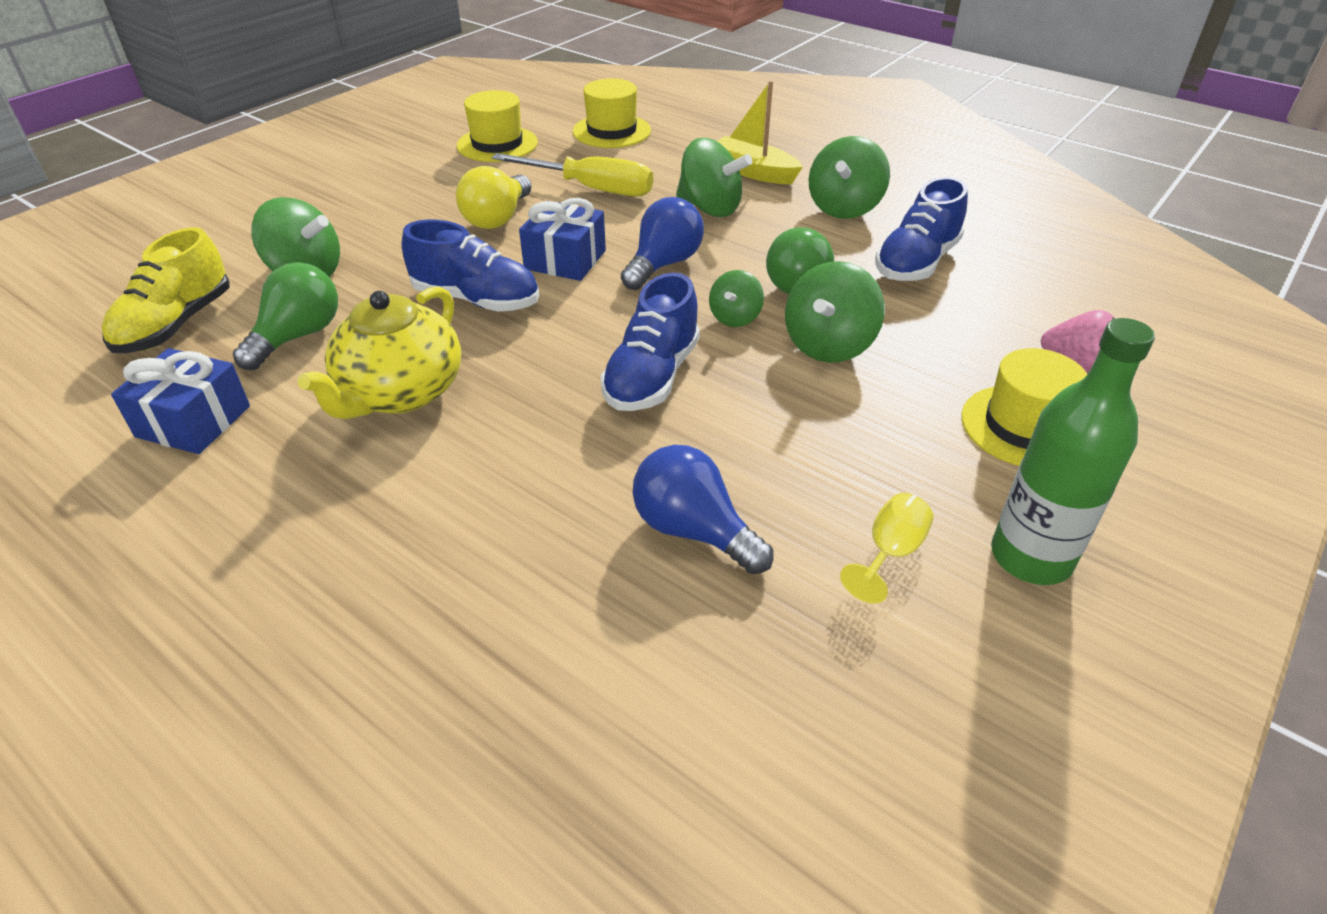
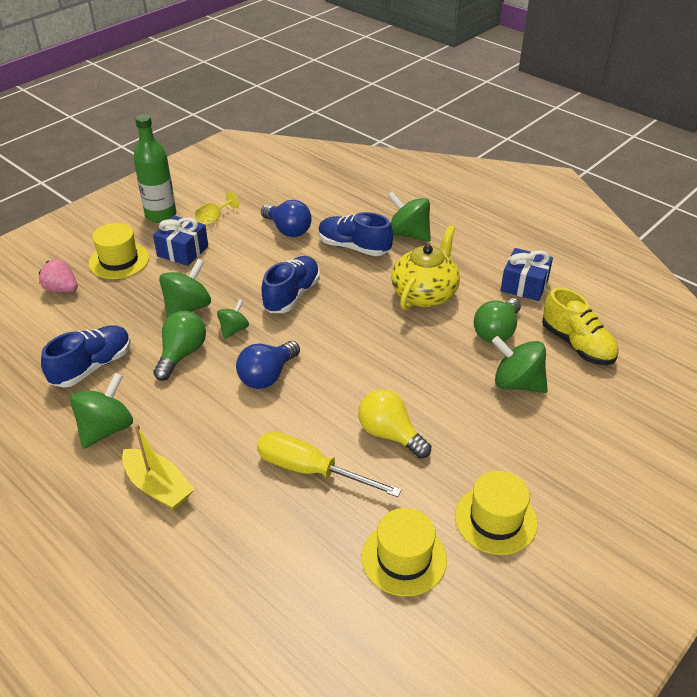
camera: 175 degrees left, 0 degrees up
yellow shoe [101,227,230,353] -> yellow shoe turned 120 degrees clockwise [542,287,618,365]
blue shoe [402,220,539,312] -> blue shoe moved to [318,212,393,256]
yellow light bulb [456,166,532,229] -> yellow light bulb turned 75 degrees counterclockwise [358,389,431,459]
blue gift [519,198,606,281] -> blue gift moved to [153,216,208,266]
yellow hat [573,78,651,148] -> yellow hat moved to [455,471,538,555]
green spinning top [676,138,752,217] -> green spinning top moved to [387,191,431,242]

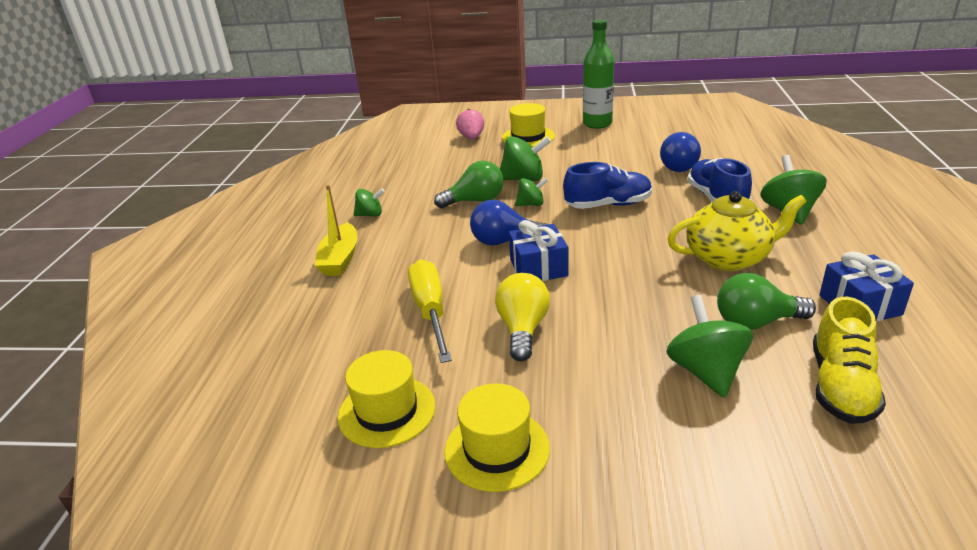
camera: 55 degrees right, 10 degrees down
blue shoe [41,325,131,387] -> none
green spinning top [70,373,133,449] -> green spinning top [353,189,385,217], size x0.59
blue gift [153,216,208,266] -> blue gift moved to [509,220,569,281]
yellow goblet [195,191,239,226] -> none

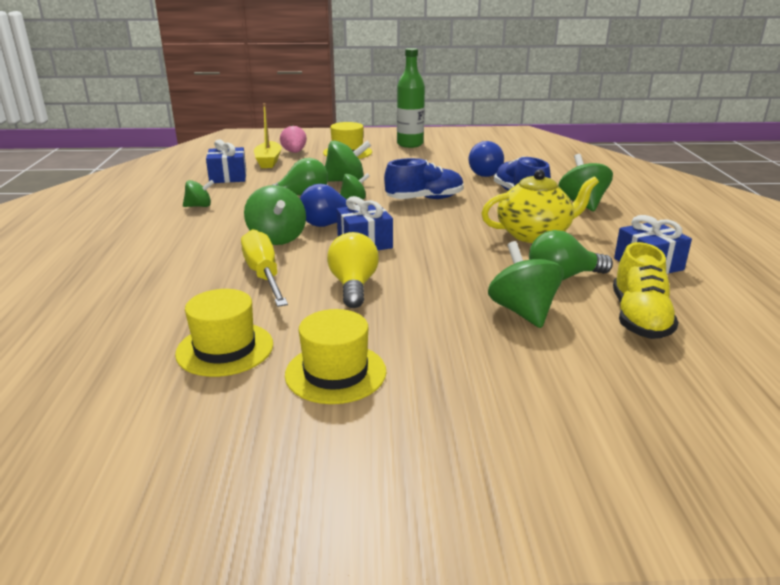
camera: 10 degrees left, 5 degrees down
yellow boat [314,185,358,276] -> yellow boat moved to [254,103,282,168]
none -> blue gift [206,140,246,183]
none -> green spinning top [244,185,306,245]

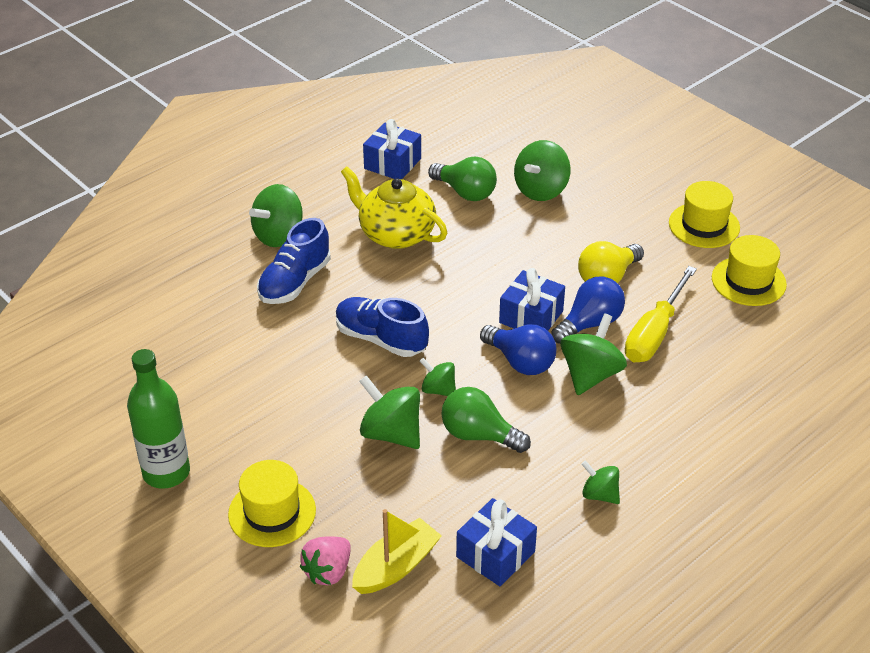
camera: 130 degrees left, 15 degrees up
blue light bulb [468,141,504,177] -> blue light bulb moved to [552,276,625,344]
yellow shoe [613,242,679,339] -> none

